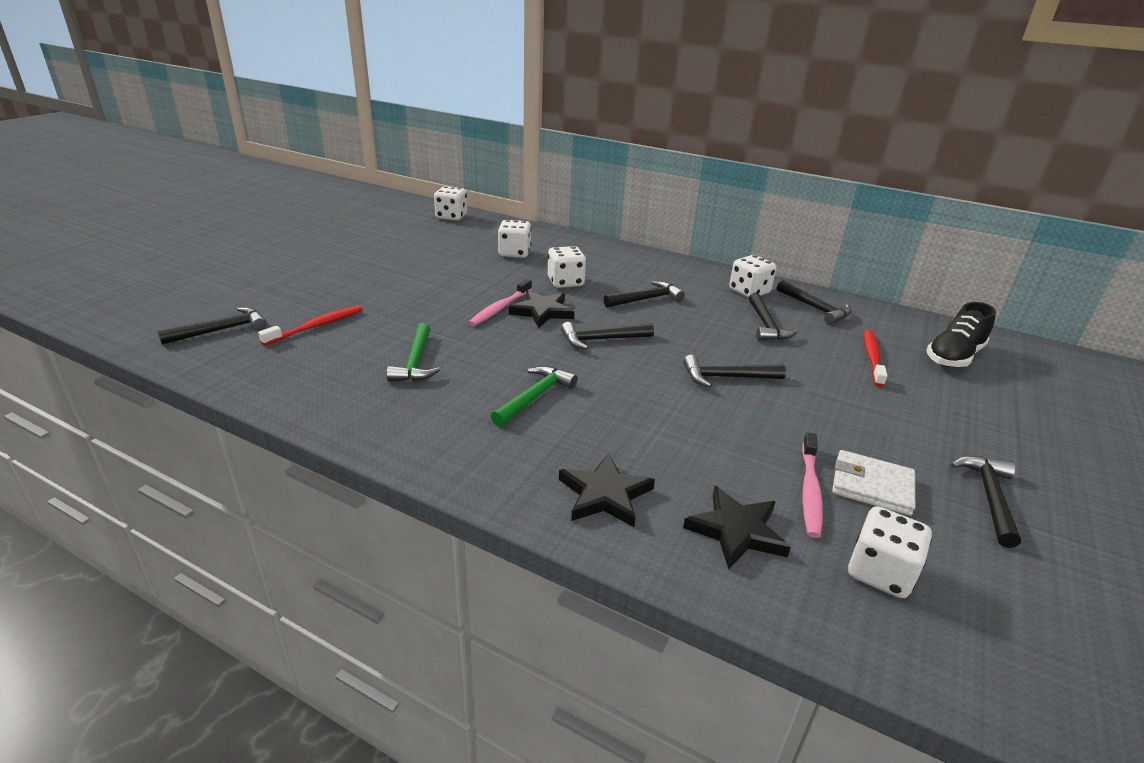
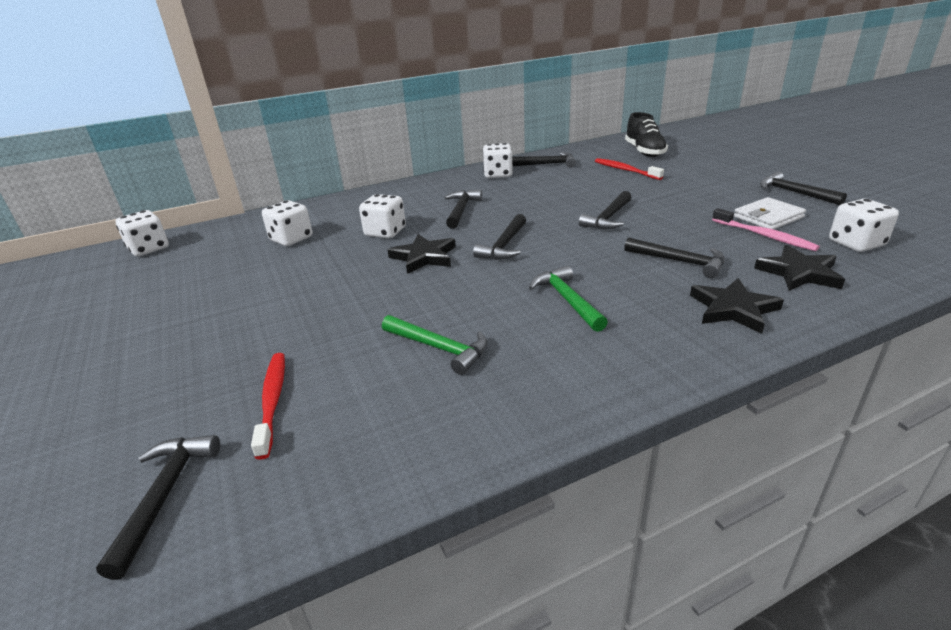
camera: 50 degrees left, 0 degrees up
pink toothbrush [468,279,532,326] -> none
black hammer [749,293,798,340] -> black hammer moved to [624,237,725,278]

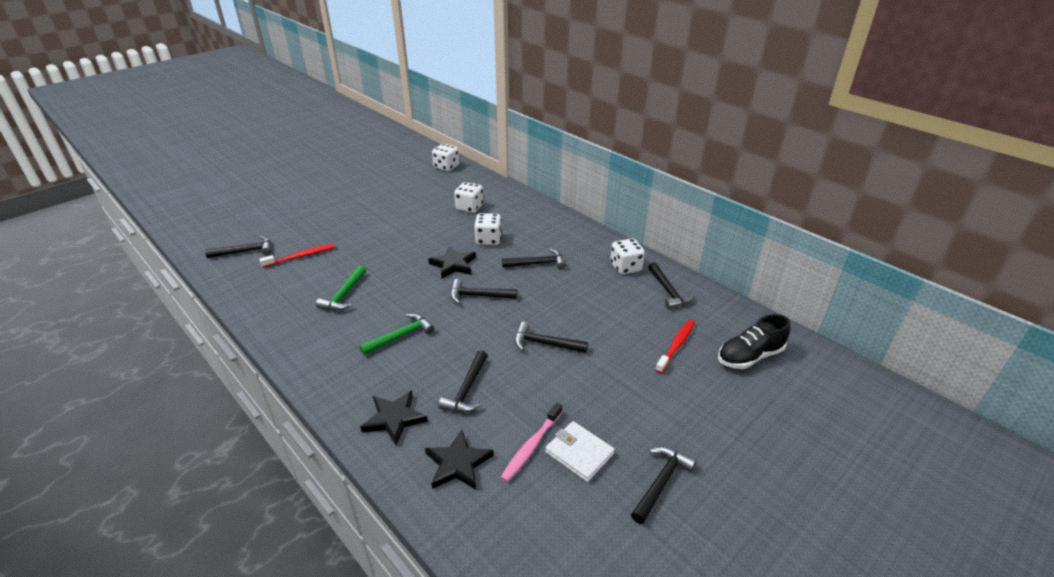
camera: 70 degrees right, 5 degrees up
white dice [829,199,899,252] -> none

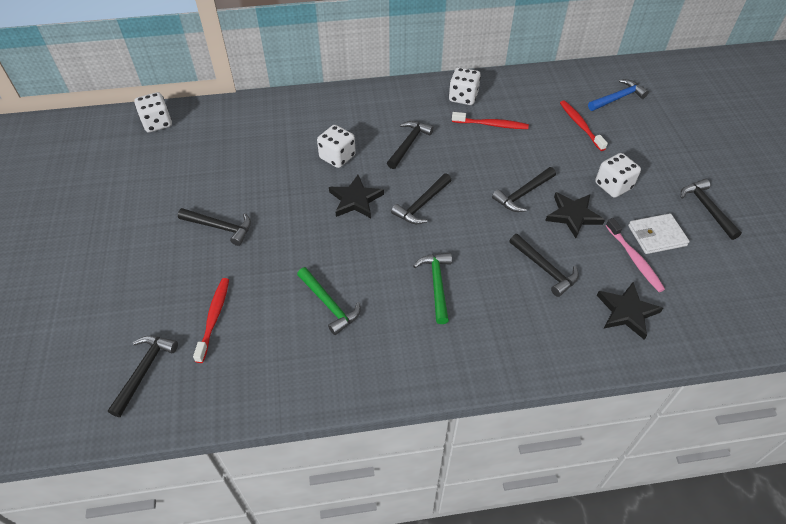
camera: 55 degrees left, 15 degrees up
black star [360,390,428,445] -> black star moved to [545,192,605,238]
white dice [454,182,483,213] -> white dice moved to [595,153,641,198]
black hammer [648,262,694,309] -> black hammer moved to [178,208,251,246]
black shoe [718,314,790,369] -> blue hammer [588,79,649,111]
none -> red toothbrush [452,112,529,129]

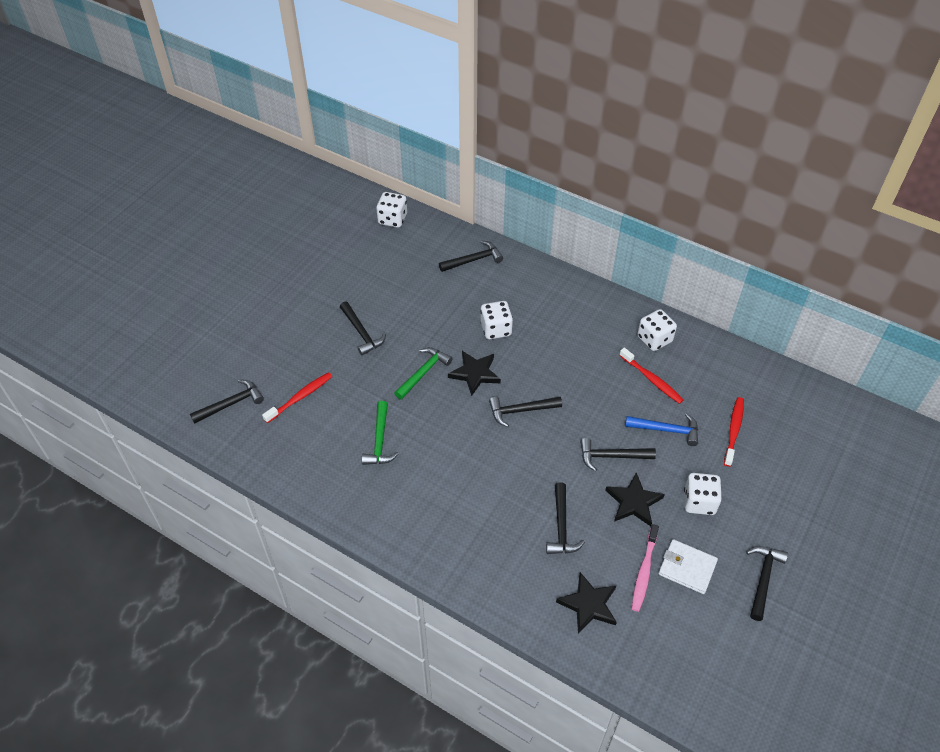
camera: 40 degrees right, 0 degrees up
black hammer [387,121,434,169] -> black hammer moved to [439,240,503,272]
green hammer [413,253,452,324] -> green hammer moved to [394,347,453,400]
blue hammer [588,79,649,111] -> blue hammer moved to [625,413,698,446]

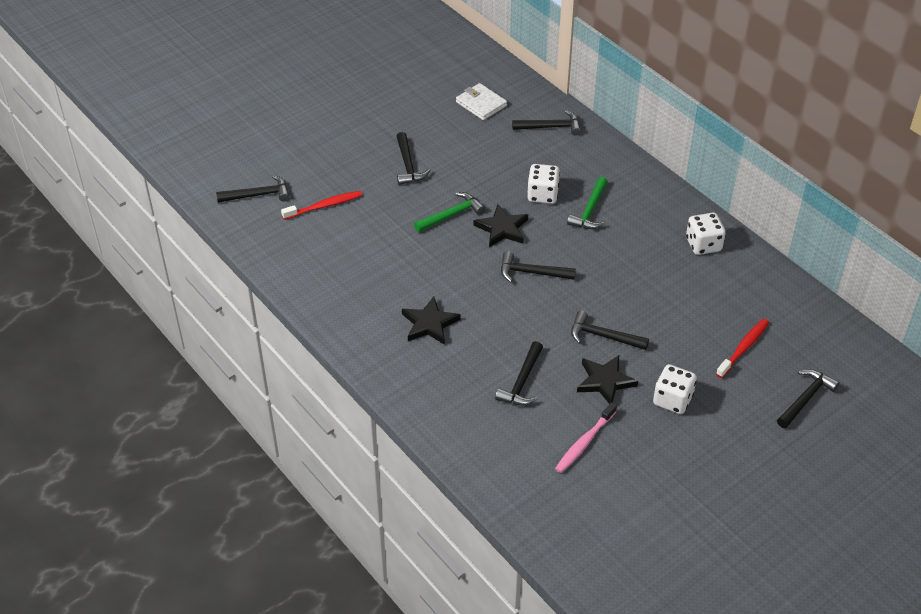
camera: 20 degrees right, 5 degrees down
green hammer [362,401,399,465] -> green hammer moved to [567,177,608,229]
white dice [376,192,407,228] -> none
black star [556,572,617,634] -> black star moved to [402,296,460,345]
red toothbrush [619,348,684,404] -> none
blue hammer [625,413,698,446] -> none
white wallet [658,539,718,594] -> white wallet moved to [456,83,507,120]
black hammer [746,546,788,621] -> black hammer moved to [777,369,840,428]

